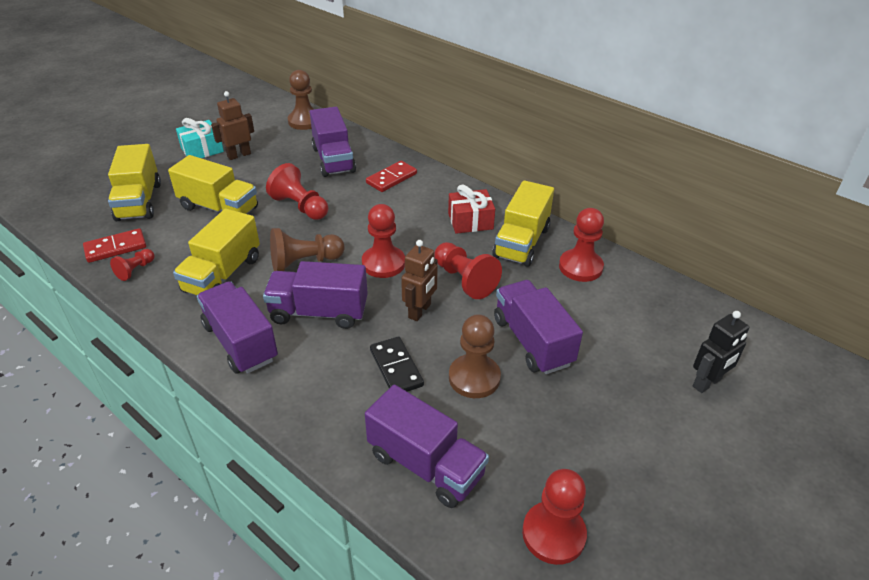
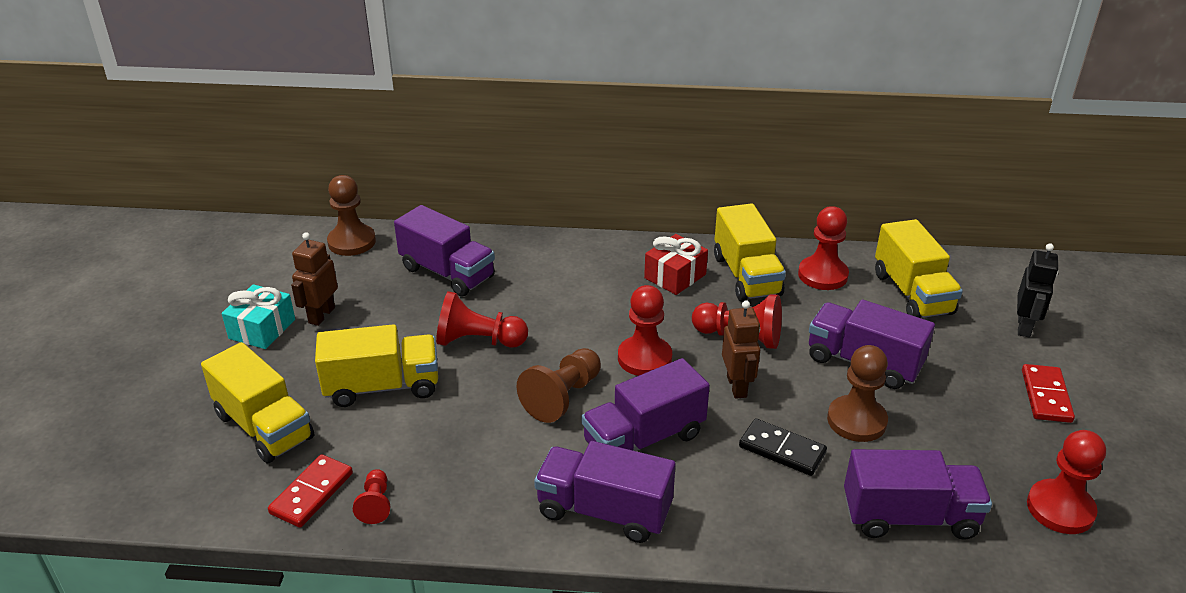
camera: 35 degrees left, 5 degrees down
yellow truck [173,209,260,296] -> yellow truck moved to [875,219,963,318]
red domino [366,161,417,192] -> red domino moved to [1022,364,1075,423]

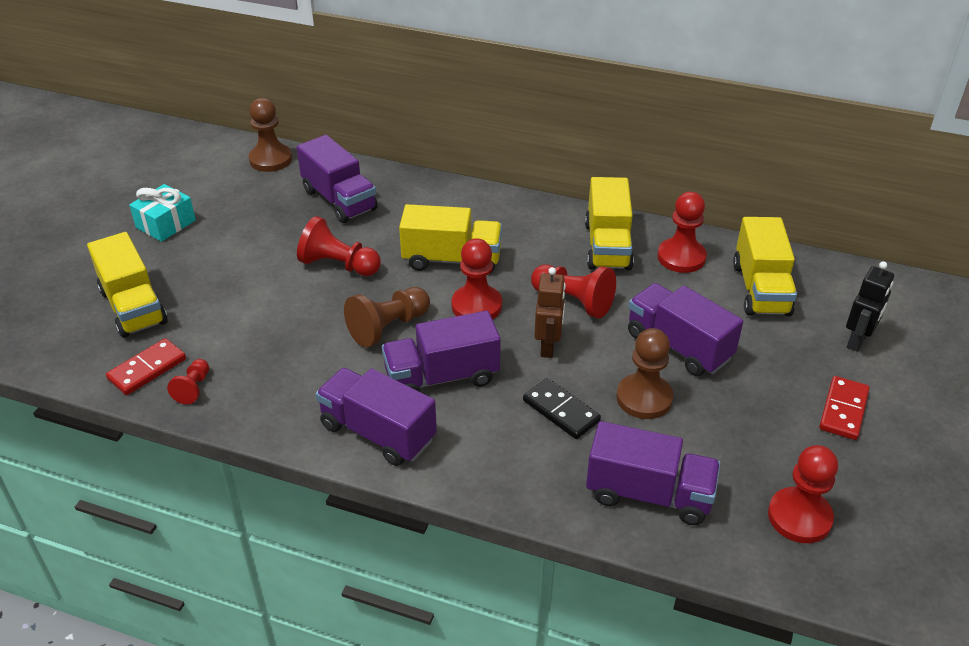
camera: 15 degrees right, 5 degrees up
brown robot [291,232,338,326] -> none
yellow truck [315,324,438,407] -> yellow truck moved to [399,204,502,274]
red gift [644,234,708,295] -> none

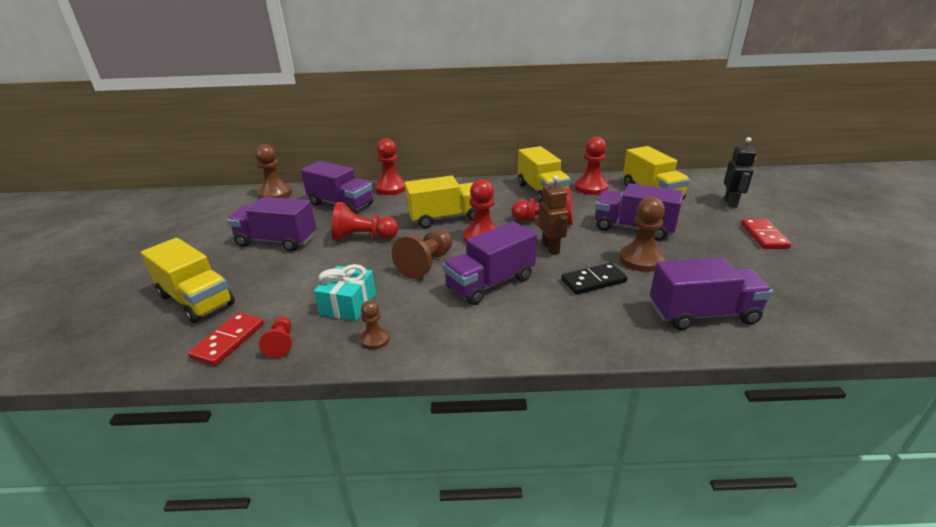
camera: 20 degrees left, 10 degrees down
turquoise gift [129,184,196,242] -> turquoise gift moved to [314,264,376,321]
purple truck [316,368,437,466] -> purple truck moved to [227,197,316,252]
black domino [523,378,601,439] -> black domino turned 45 degrees counterclockwise [561,263,628,295]
red pawn [768,445,838,543] -> red pawn moved to [375,138,406,195]
none -> brown pawn [360,300,390,350]

